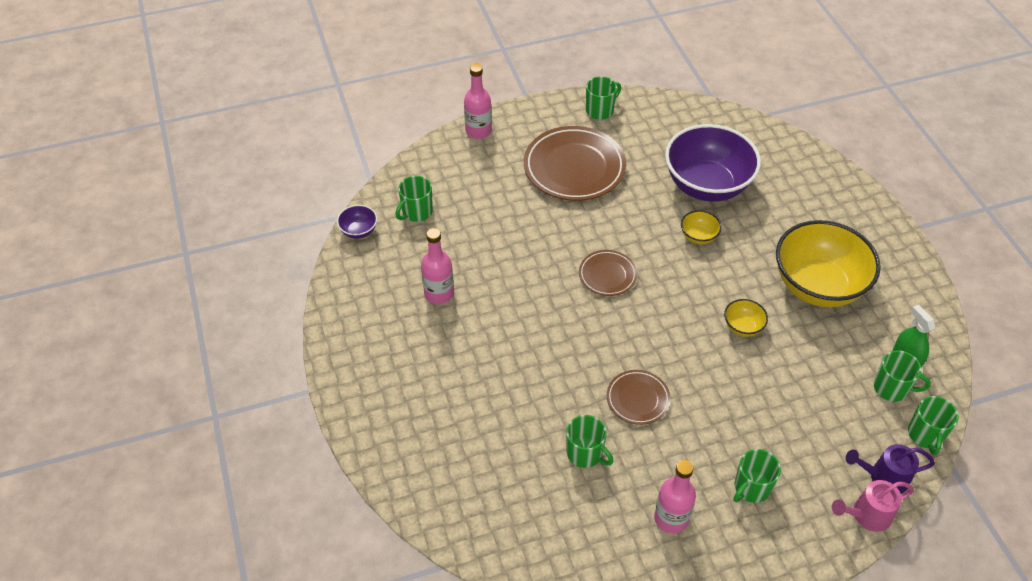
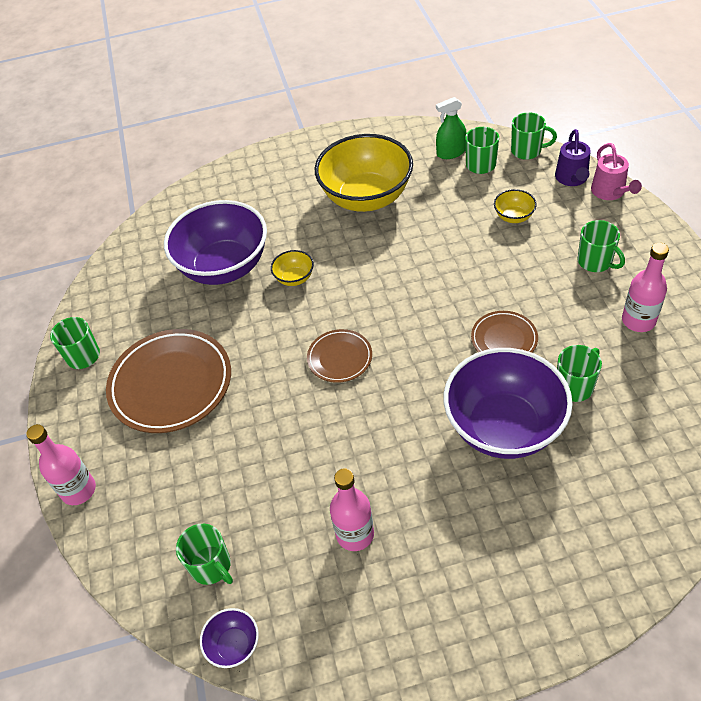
camera: 80 degrees left, 0 degrees up
yellow bowl [724,299,768,337] -> yellow bowl moved to [494,189,537,223]
none -> purple bowl [444,348,573,459]

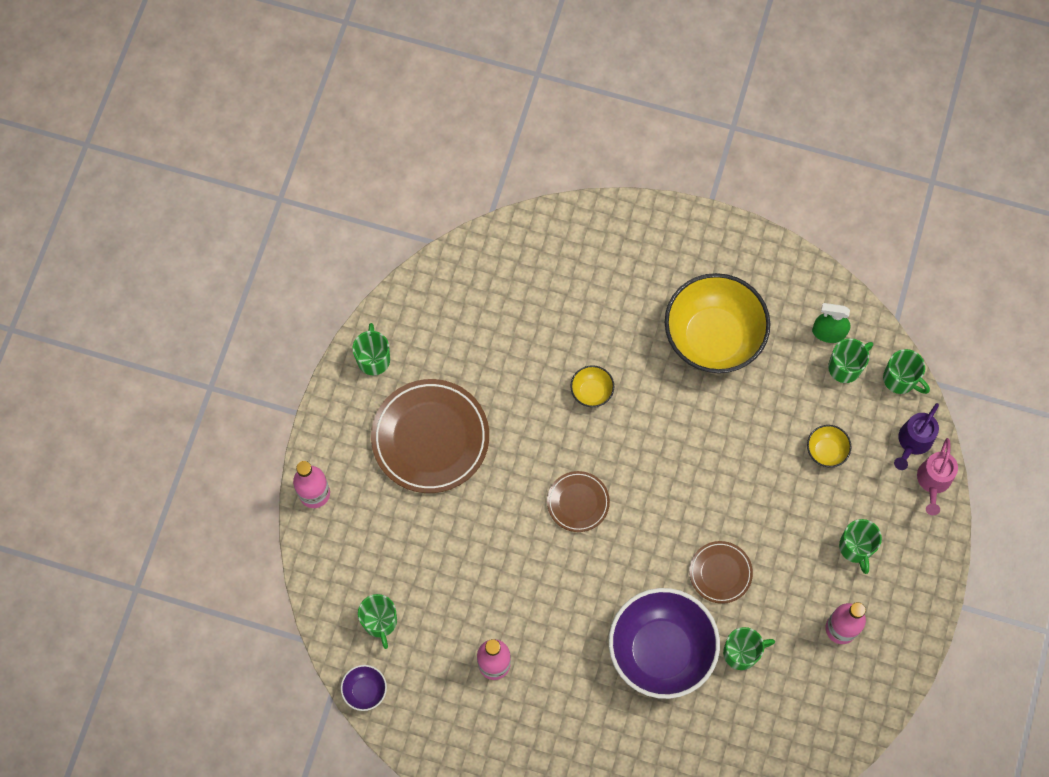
camera: 25 degrees right, 20 degrees up
purple bowl [164,200,267,285] -> none

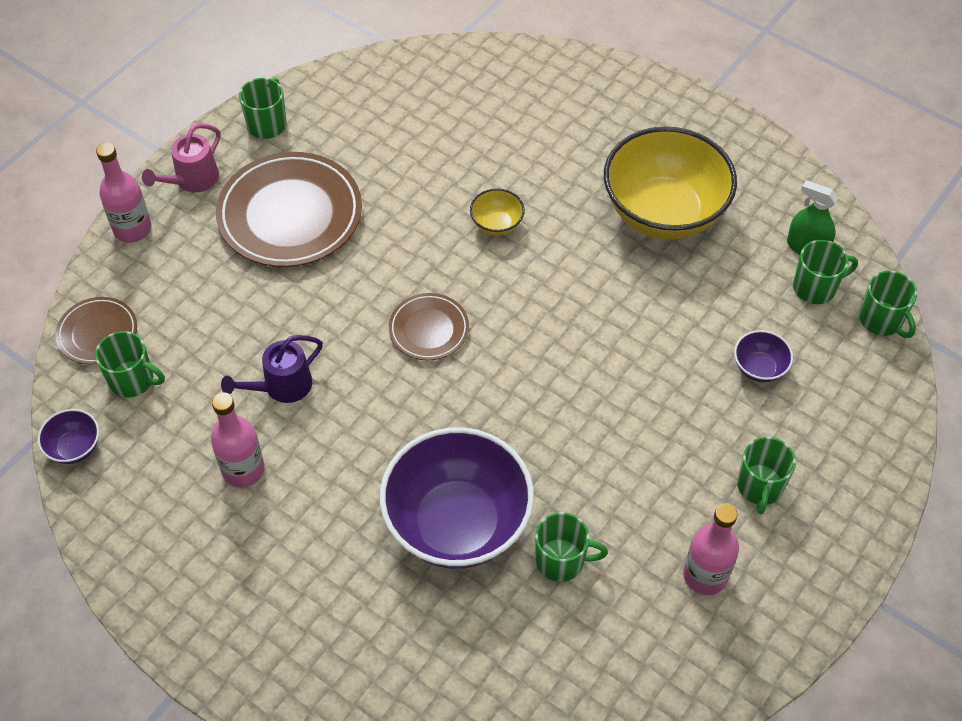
camera: 20 degrees right, 15 degrees down
green mug [358,594,397,649] -> green mug turned 75 degrees counterclockwise [95,331,165,397]
brown plate [689,541,753,604] -> brown plate moved to [55,297,137,364]
yellow bowl [807,425,852,467] -> purple bowl [734,330,793,382]
purple watering can [894,403,939,470] -> purple watering can moved to [221,335,323,403]
pink watering can [917,438,958,515] -> pink watering can moved to [142,123,221,192]

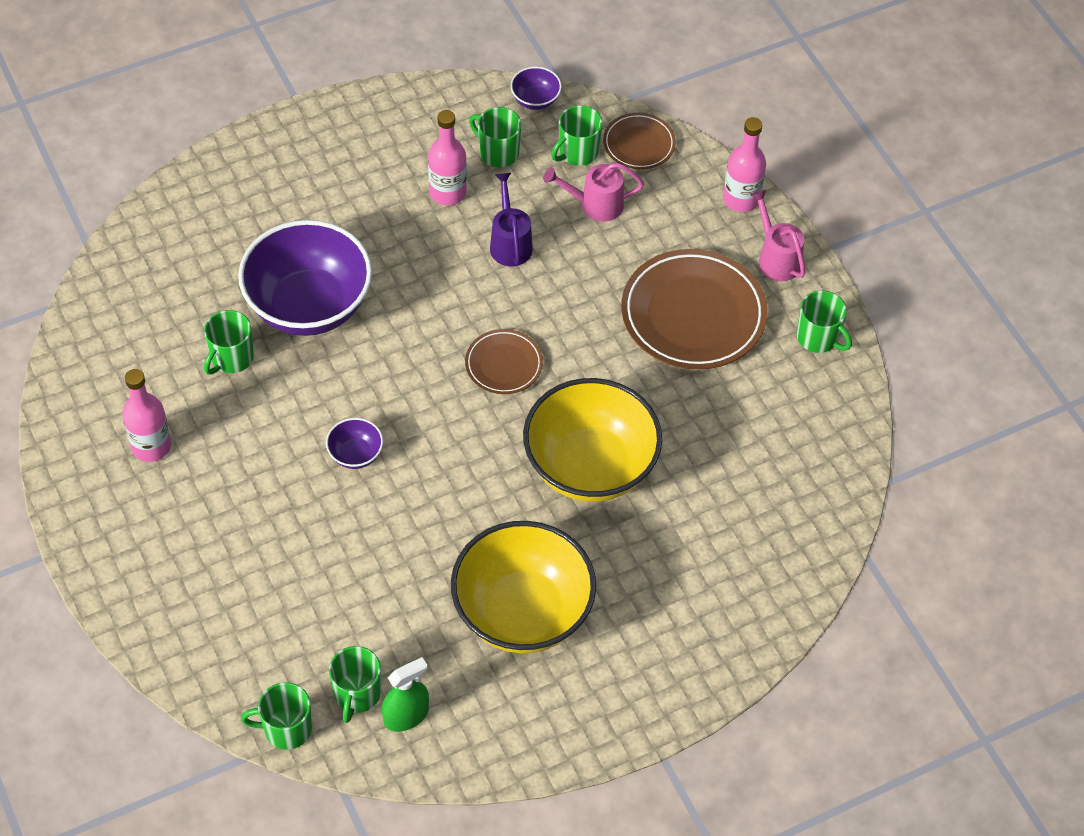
camera: 115 degrees right, 0 degrees up
yellow bowl [470,188,525,236] -> yellow bowl [523,378,662,502], size x2.40
purple bowl [734,330,793,382] -> purple bowl moved to [326,418,383,469]
green mug [737,437,796,515] -> green mug moved to [469,107,522,168]
none -> pink watering can [543,163,644,222]

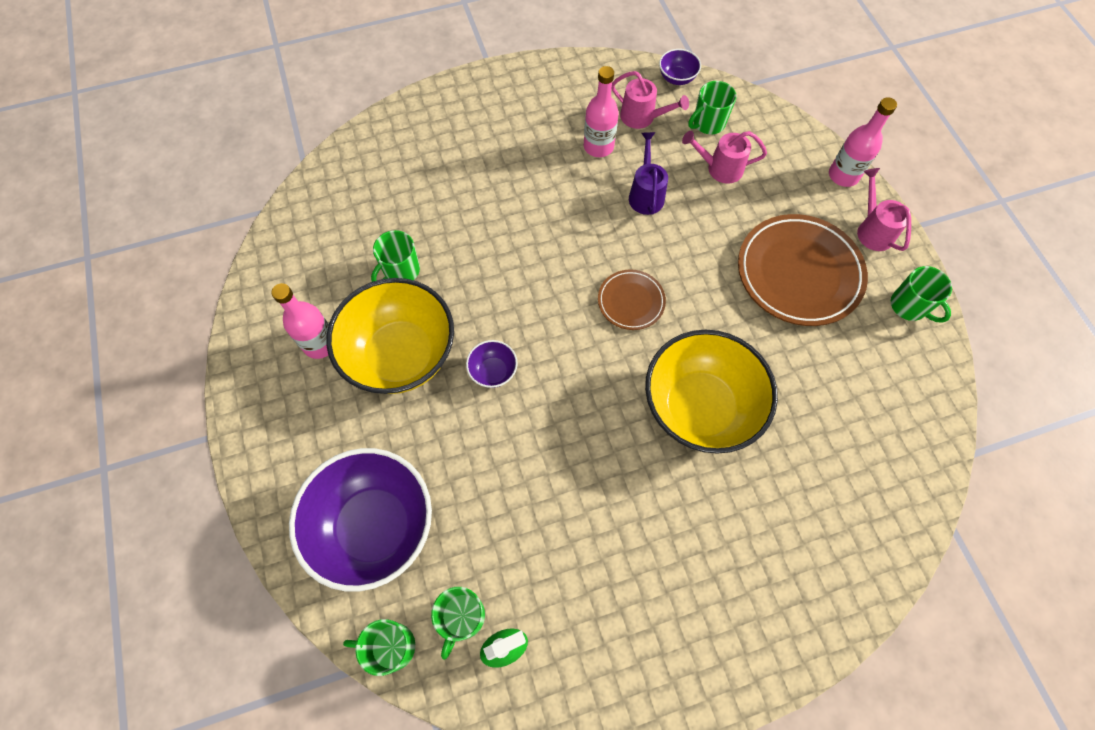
camera: 10 degrees right, 10 degrees up
purple bowl [238,220,372,336] -> purple bowl moved to [289,448,432,592]
yellow bowl [451,521,596,653] -> yellow bowl moved to [326,278,454,394]
green mug [469,107,522,168] -> pink watering can [611,71,689,129]
brown plate [603,113,676,170] -> none

